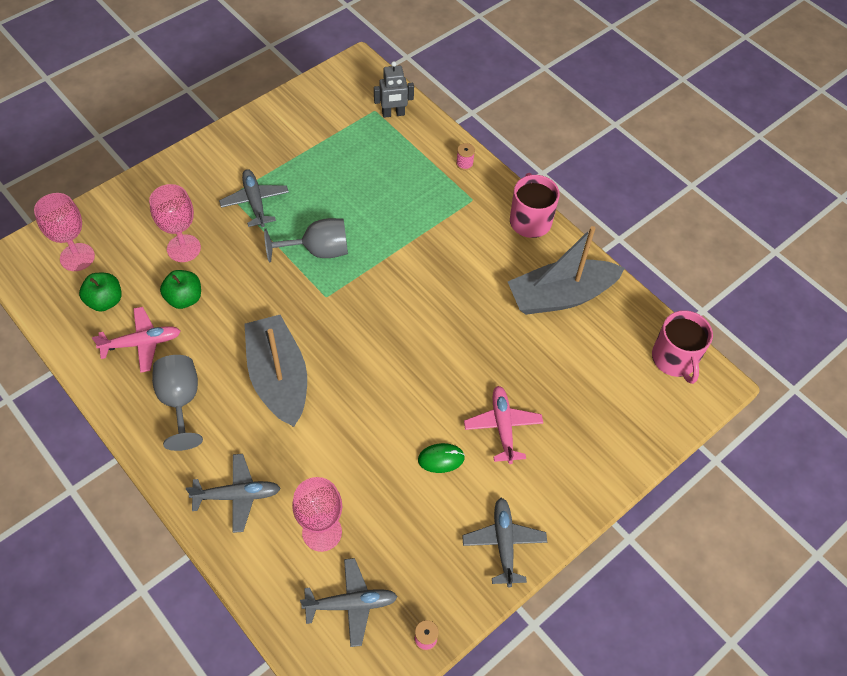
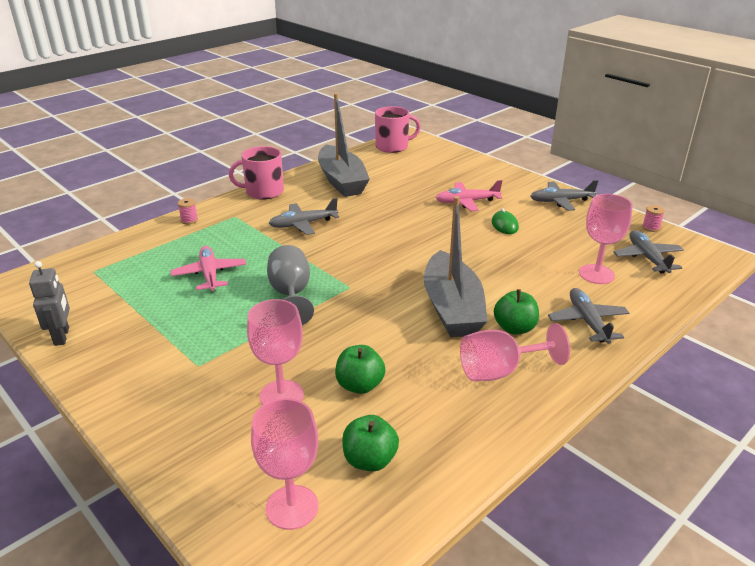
camera: 90 degrees left, 25 degrees down
pink plane [92,307,181,373] -> pink plane moved to [171,246,246,291]
grey goblet [152,355,203,451] -> pink goblet [460,323,570,381]
grey plane [219,169,289,227] -> grey plane moved to [269,198,339,235]
grey boat [244,315,307,427] -> grey boat turned 75 degrees counterclockwise [424,196,488,337]
grey robot [374,61,414,118] -> grey robot moved to [29,261,70,346]
none -> green apple [494,289,539,335]

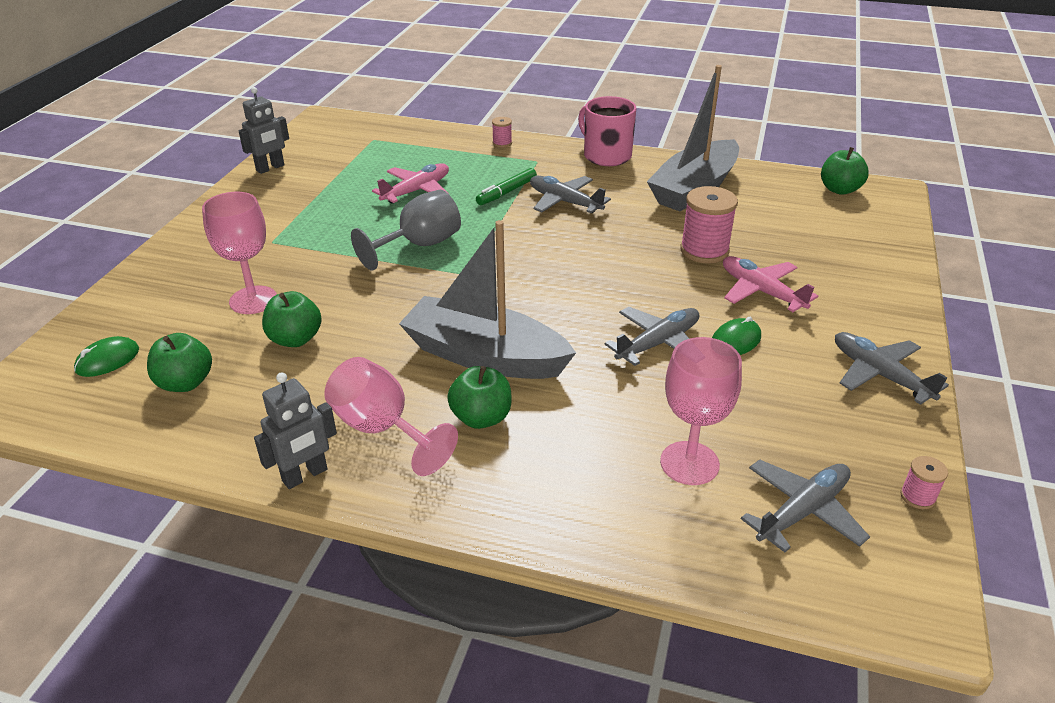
camera: 60 degrees right, 5 degrees up
pink goblet [251,398,318,530] -> green mouse [74,336,139,377]
pink mug [375,106,421,153] -> green apple [821,147,869,195]
grey boat [424,196,488,337] -> grey boat turned 60 degrees clockwise [399,220,576,379]
grey plane [548,288,629,344] -> grey plane moved to [604,307,699,366]
none -> grey robot [254,372,337,489]
none -> green marker [476,168,537,205]
none -> pink spool [680,186,738,263]

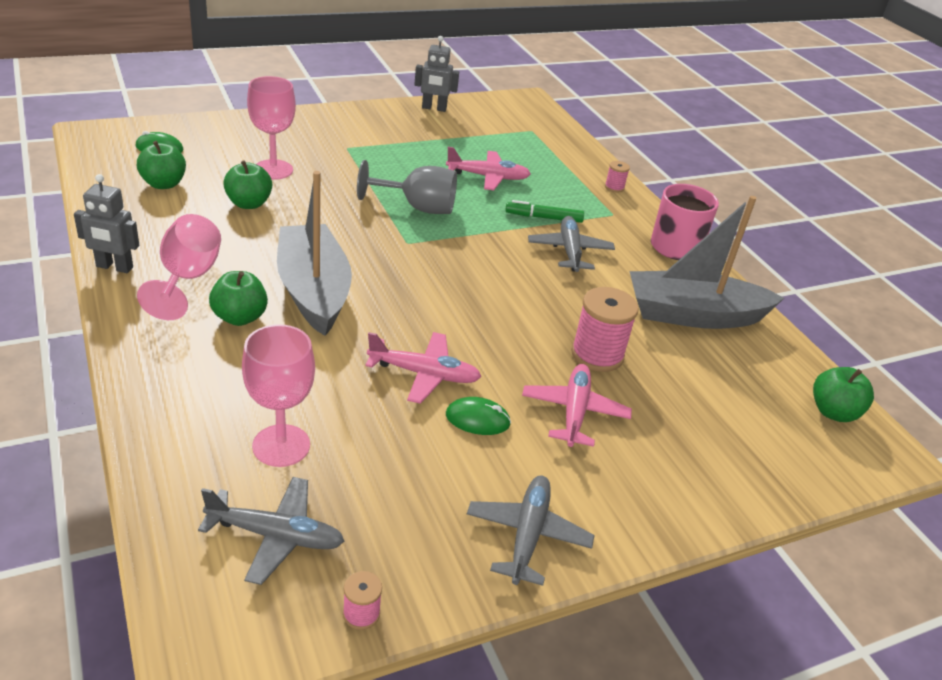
camera: 45 degrees right, 0 degrees up
grey plane [604,307,699,366] -> pink plane [365,332,482,404]

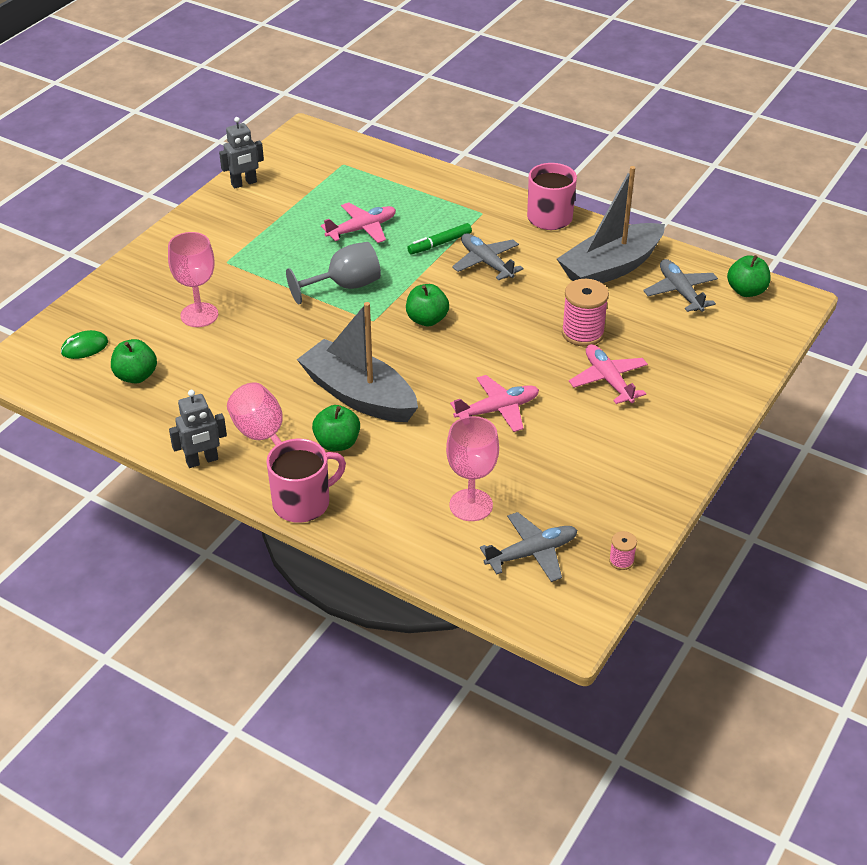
camera: 30 degrees left, 5 degrees up
green apple [223,160,272,209] -> green apple moved to [406,284,449,326]
green mouse [446,397,511,435] -> none
grey plane [467,475,595,586] -> grey plane moved to [643,259,718,312]
pink spool [605,161,630,192] -> none
none -> pink mug [266,439,346,523]

